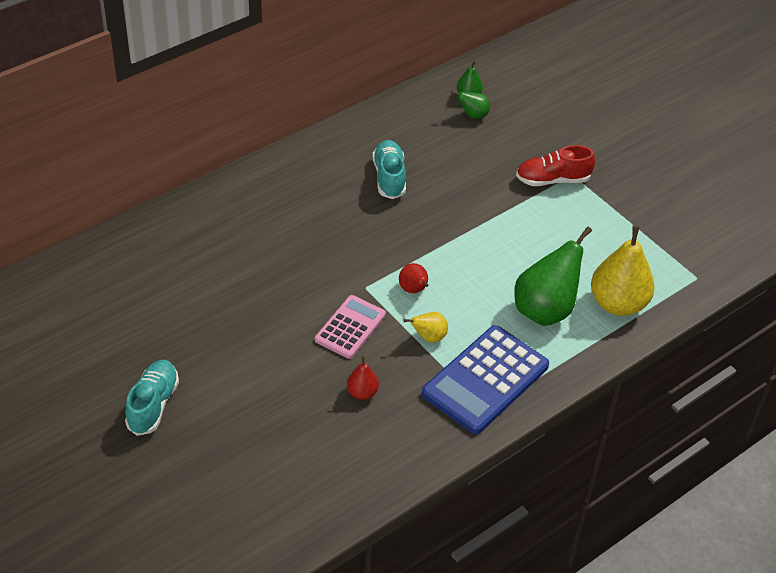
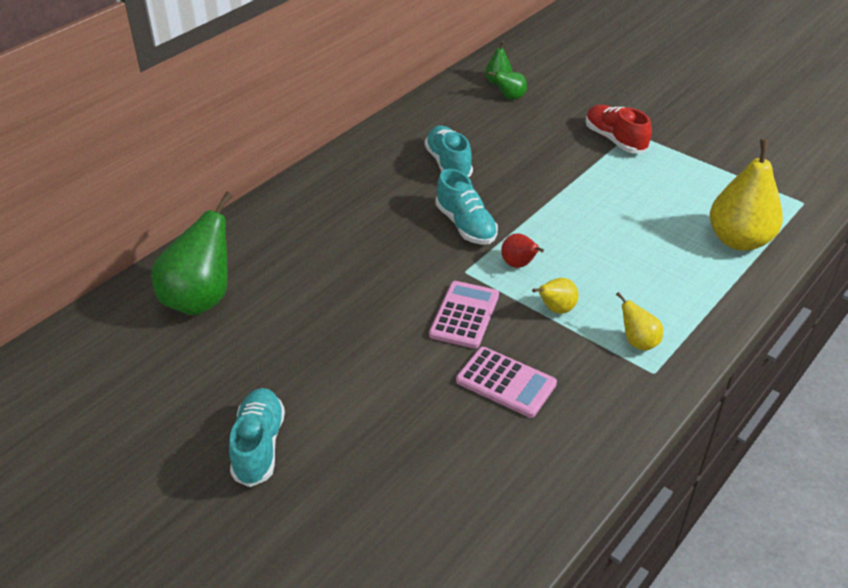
camera: 10 degrees left, 5 degrees down
red pear [347,356,379,400] -> pink calculator [456,347,557,418]
blue calculator [422,325,549,434] -> yellow pear [616,292,663,351]
green pear [514,226,592,326] -> green pear moved to [151,192,233,316]
red shoe [516,145,595,186] -> red shoe turned 75 degrees clockwise [585,105,652,153]
none -> turquoise shoe [436,169,498,245]

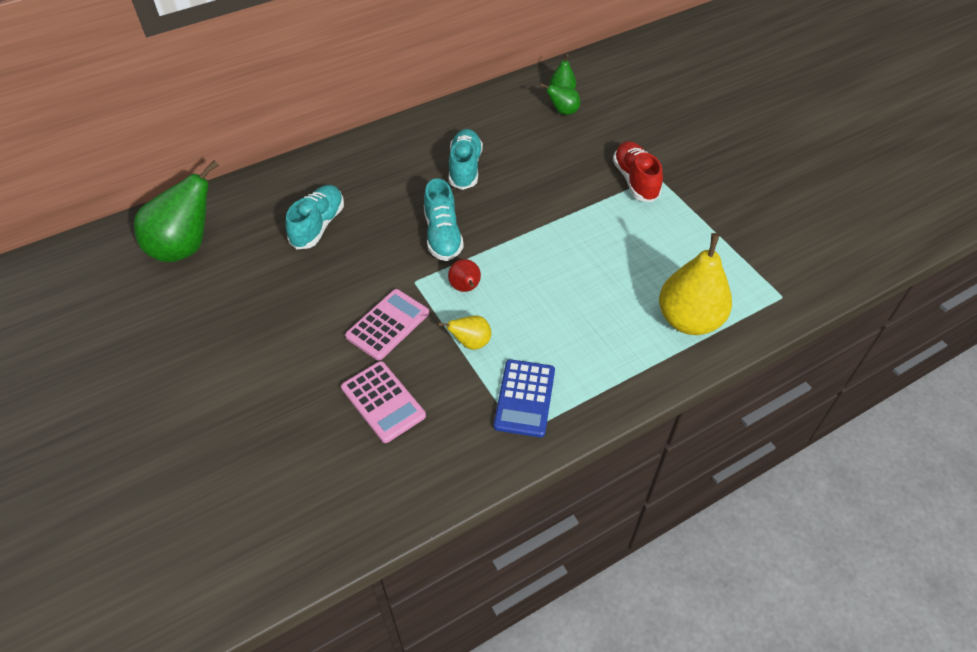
camera: 20 degrees right, 10 degrees up
turquoise shoe [229,388,285,487] -> turquoise shoe moved to [285,185,344,250]
yellow pear [616,292,663,351] -> blue calculator [494,359,555,437]

